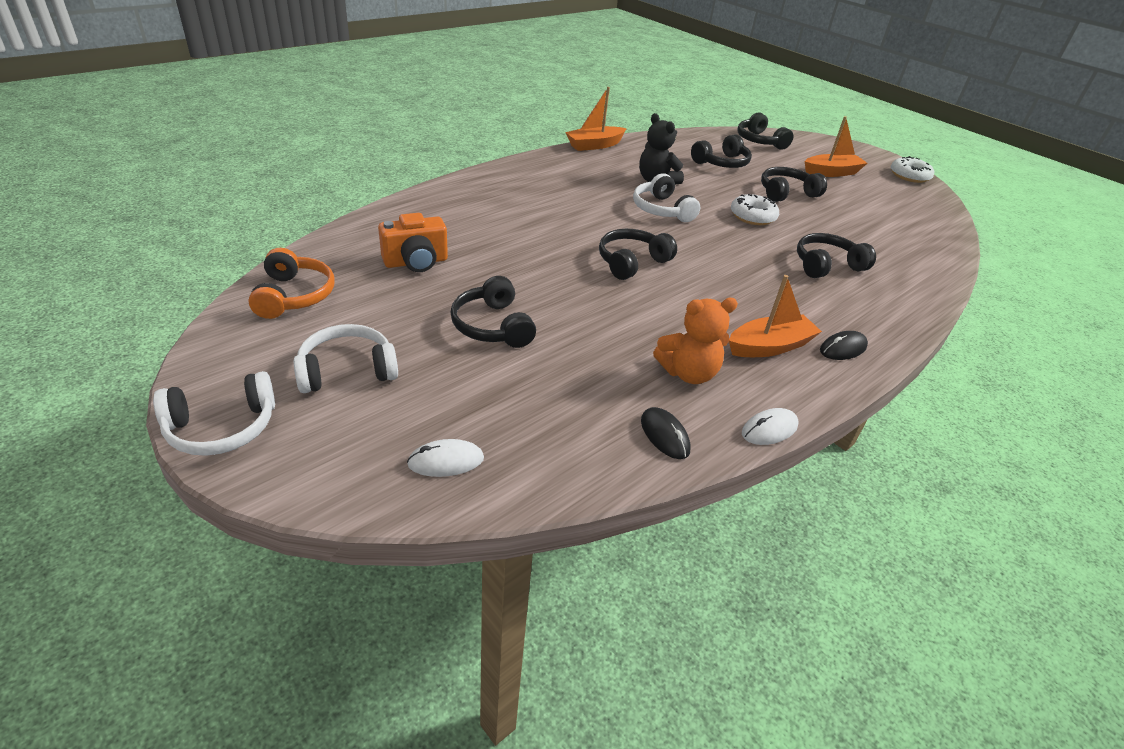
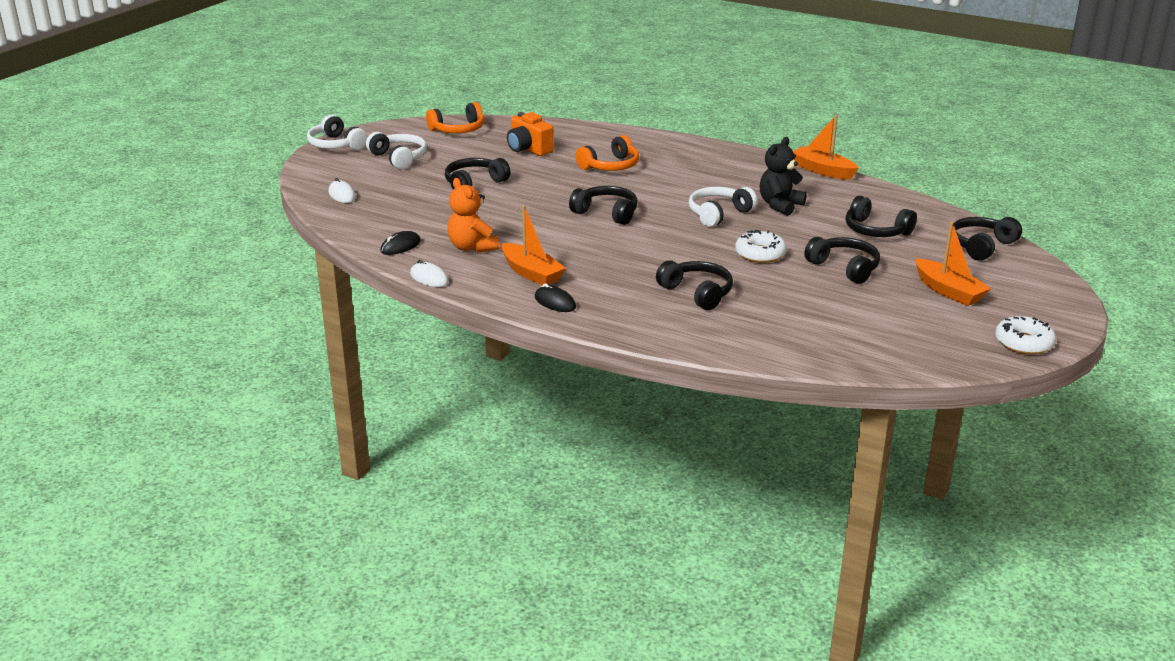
camera: 75 degrees right, 10 degrees down
none -> orange headphones [575,135,639,171]

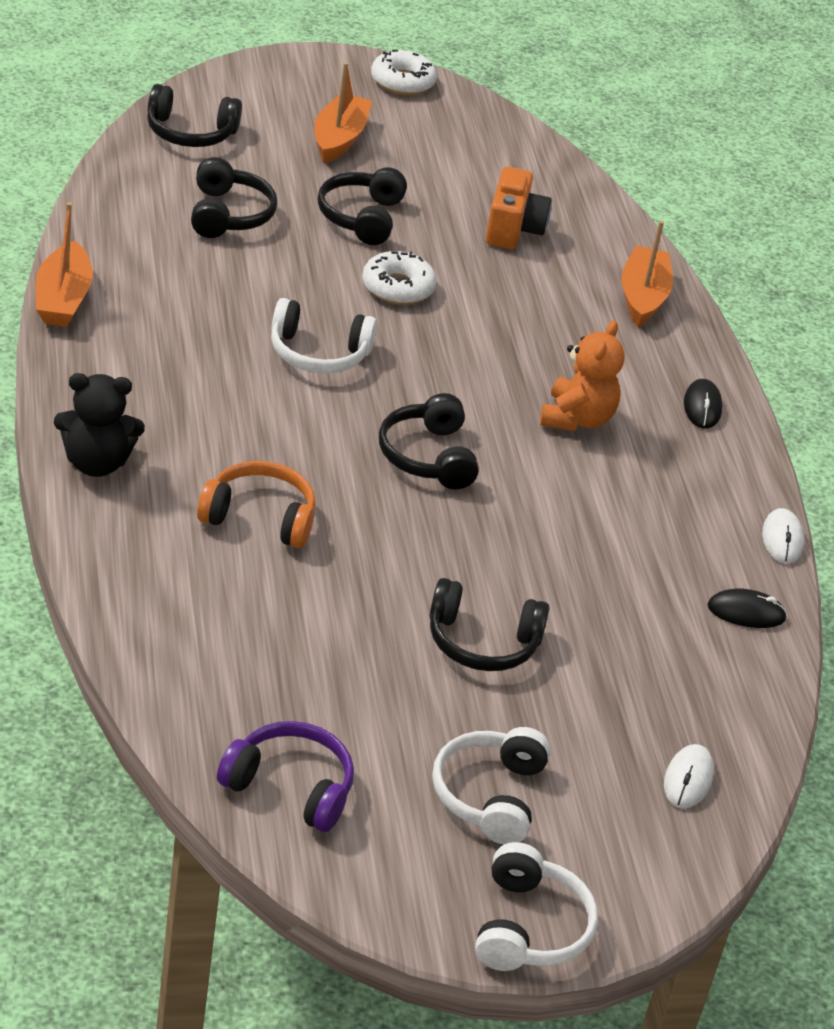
camera: 135 degrees left, 10 degrees up
orange headphones [426,102,484,133] -> purple headphones [217,721,354,832]
orange teddy bear [448,178,499,253] -> orange teddy bear moved to [540,320,625,431]
orange boat [501,205,566,285] -> orange boat moved to [621,221,673,327]
orange camera [507,112,554,156] -> orange camera moved to [486,167,552,249]
black headphones [656,260,733,310] -> none
black teddy bear [759,137,807,216] -> black teddy bear moved to [54,373,145,477]

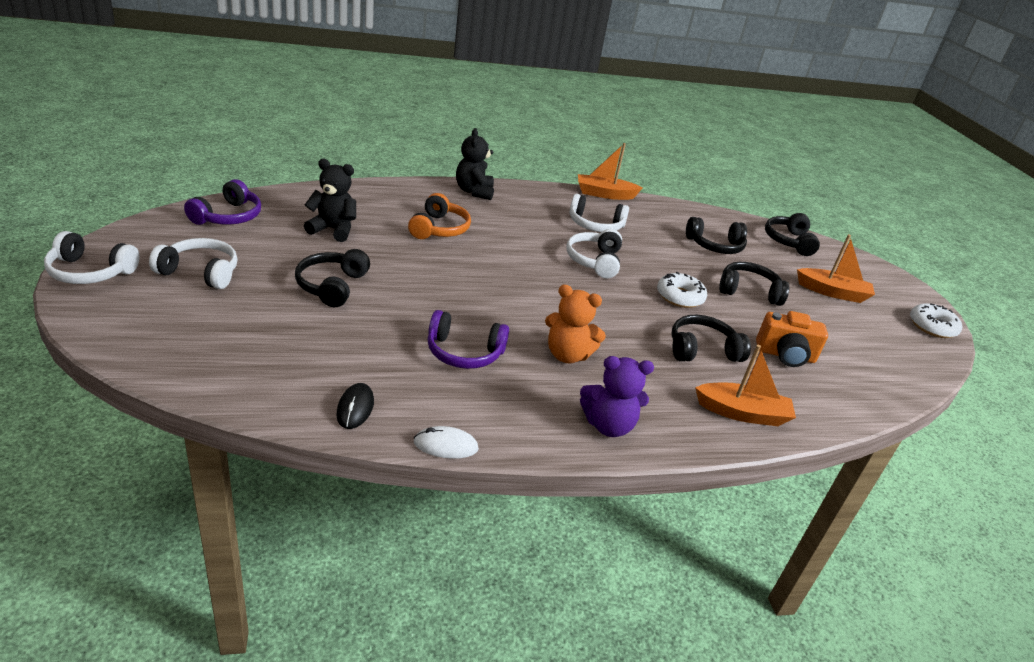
camera: 90 degrees right, 5 degrees down
black headphones [379,393,479,489] -> black headphones moved to [671,315,751,362]
white mouse [664,744,714,809] -> none
black mouse [684,379,723,428] -> purple teddy bear [580,356,654,437]
none -> black teddy bear [304,159,356,242]
none -> purple headphones [428,310,509,369]
none -> white headphones [570,194,629,232]

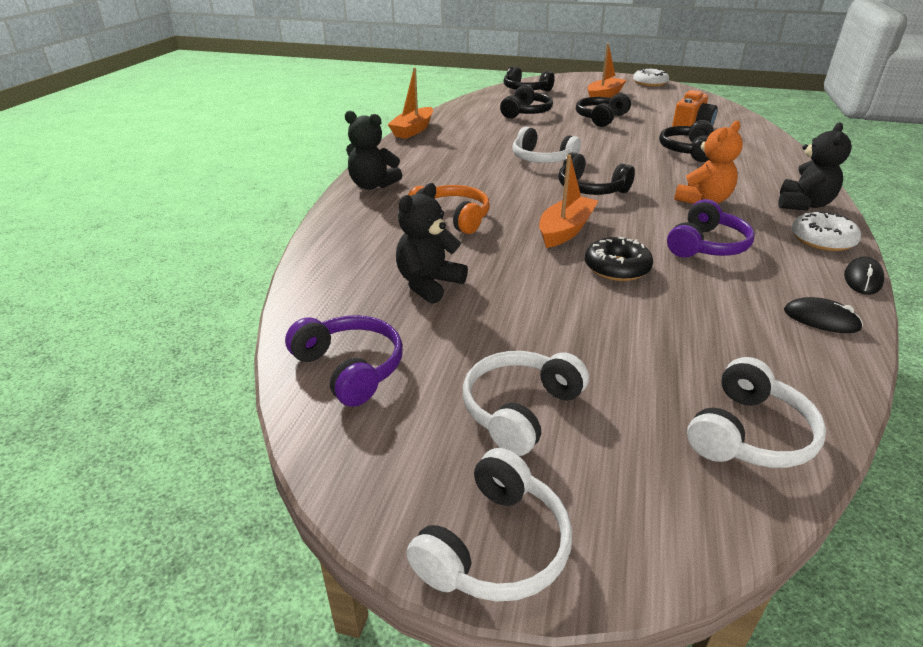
camera: 60 degrees left, 0 degrees up
black headphones [295,249,370,307] -> black headphones moved to [558,152,635,195]
white mouse [414,426,479,459] -> black mouse [844,256,884,295]
white headphones [570,194,629,232] -> white headphones moved to [687,357,826,468]
purple teddy bear [580,356,654,437] -> black teddy bear [778,122,852,211]
white donut [657,272,707,308] -> white donut moved to [791,211,861,251]
orange boat [695,345,796,426] -> orange boat moved to [539,154,598,248]
none -> black donut [585,237,653,281]

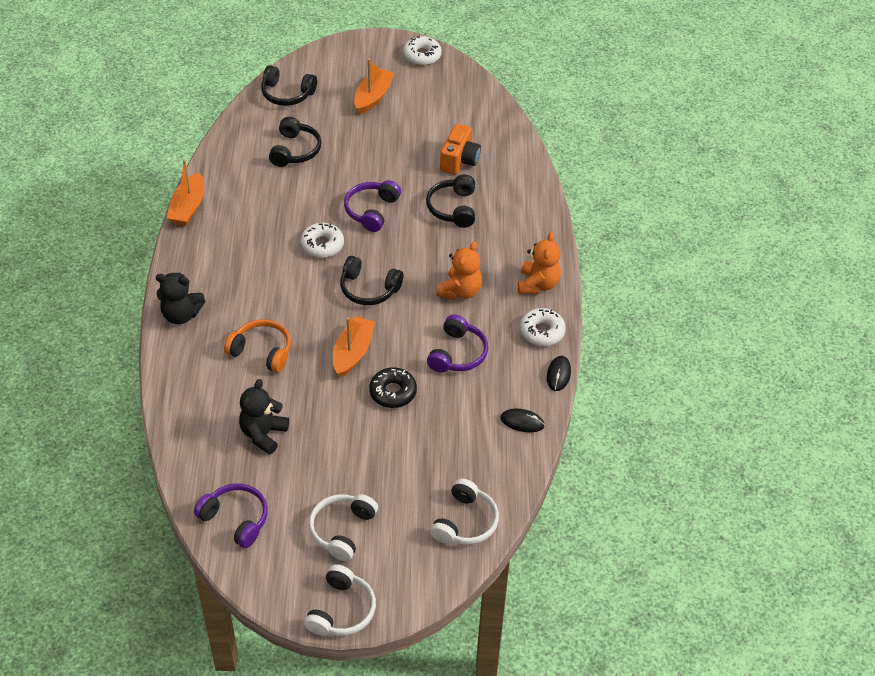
camera: 15 degrees left, 15 degrees up
white headphones [512,127,581,163] -> white donut [300,223,344,258]
black headphones [576,93,631,127] -> none
black teddy bear [778,122,852,211] -> orange teddy bear [518,232,561,294]
none -> purple headphones [344,180,401,232]

